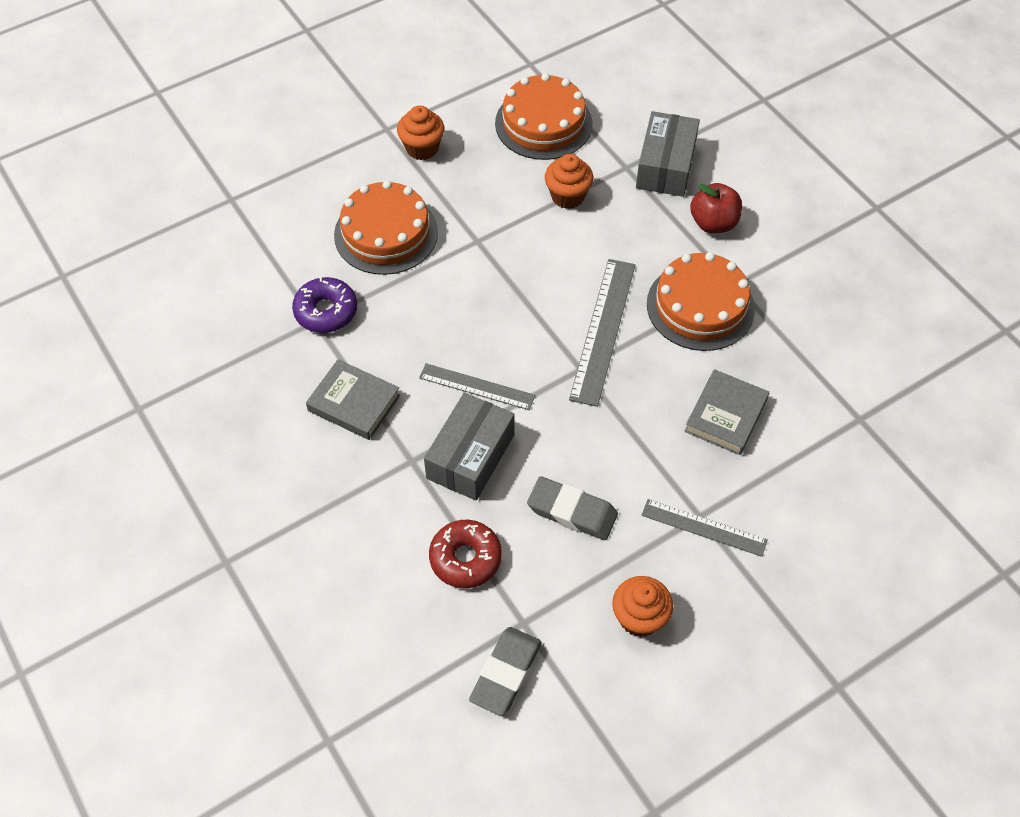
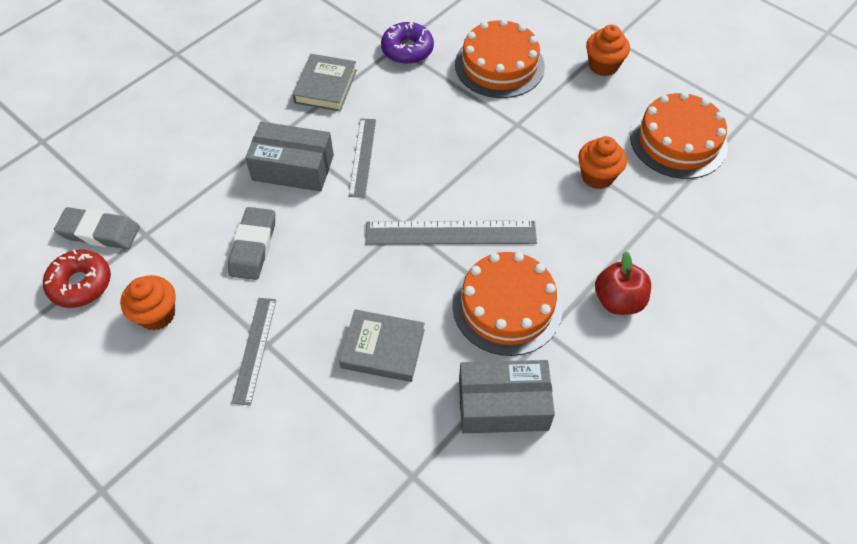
camera: 75 degrees right, 0 degrees up
red donut [429,520,502,588] -> red donut moved to [43,249,111,308]
grey box [636,111,700,197] -> grey box moved to [459,360,555,433]

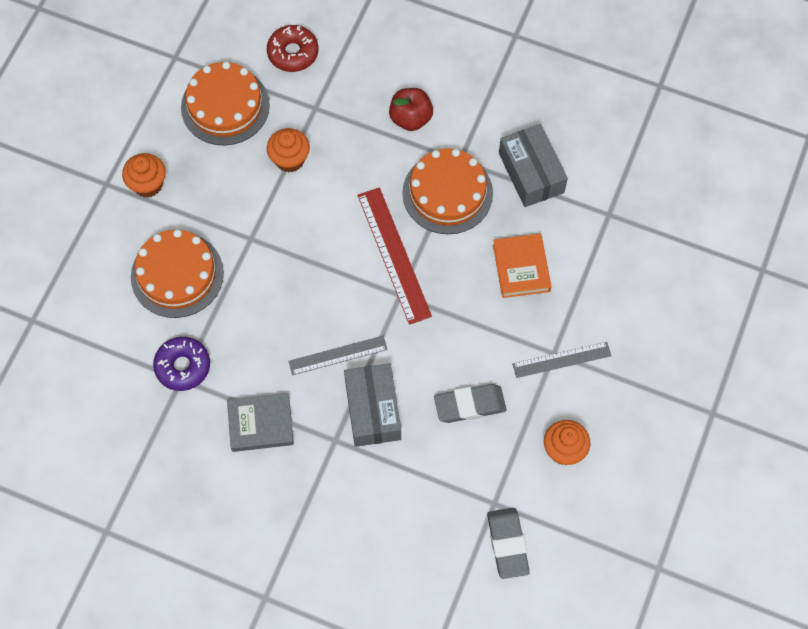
camera: 110 degrees left, 10 degrees up
red donut [43,249,111,308] -> red donut moved to [267,25,318,72]
grey book [339,310,425,382] -> orange book [493,234,552,298]
grey ruler [365,221,537,245] -> red ruler [357,188,432,325]

